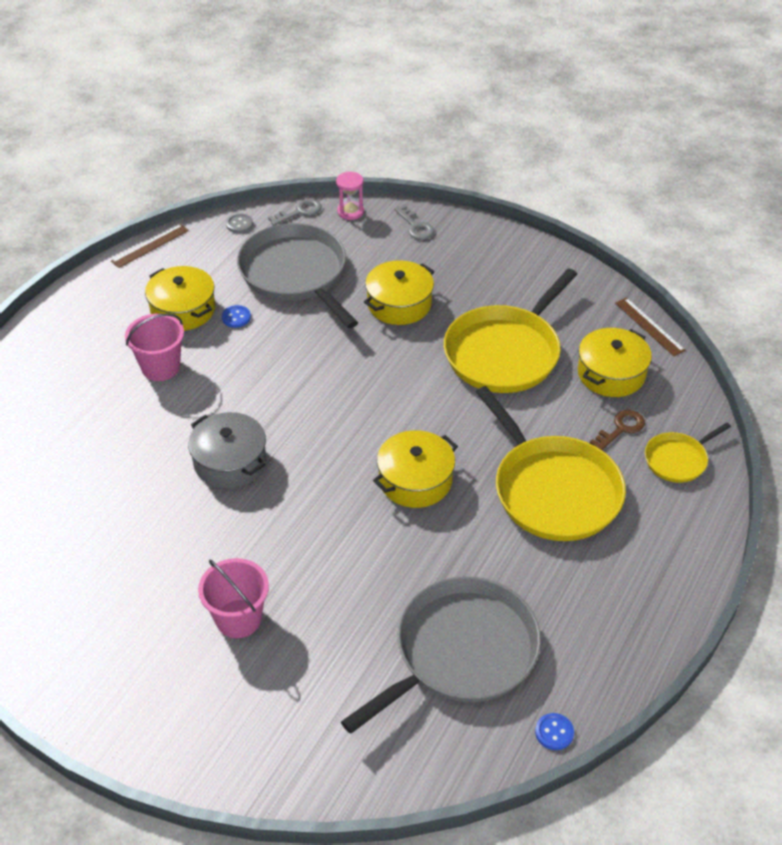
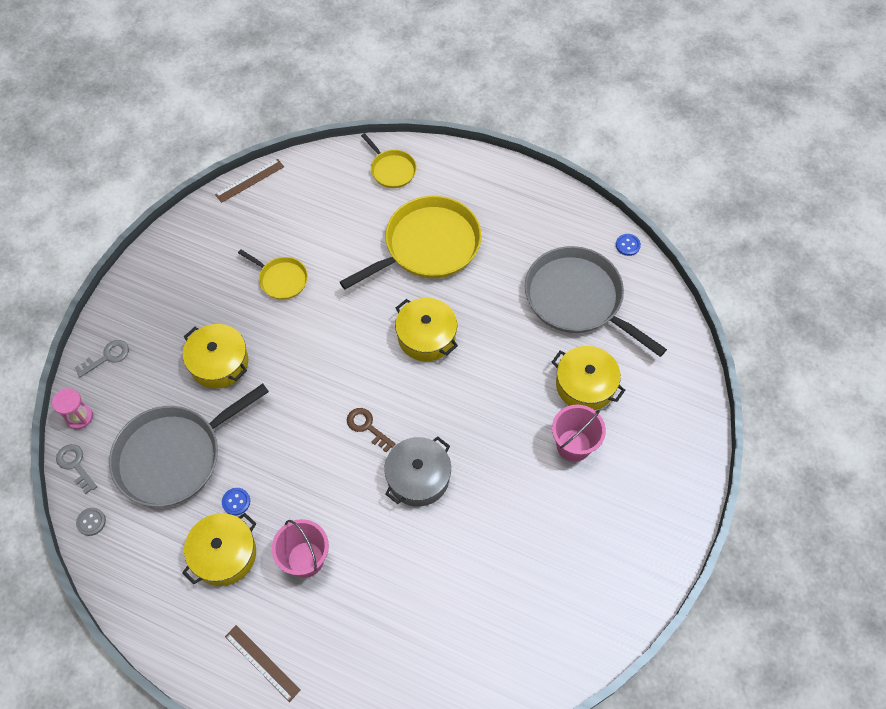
camera: 95 degrees left, 15 degrees up
brown ruler [111,224,189,268] -> brown ruler moved to [225,625,301,702]
yellow pan [444,268,577,393] -> yellow pan [238,250,308,300], size x0.50
yellow pot [578,328,652,397] -> yellow pot moved to [552,346,625,410]
brown key [590,410,645,450] -> brown key moved to [347,408,395,452]

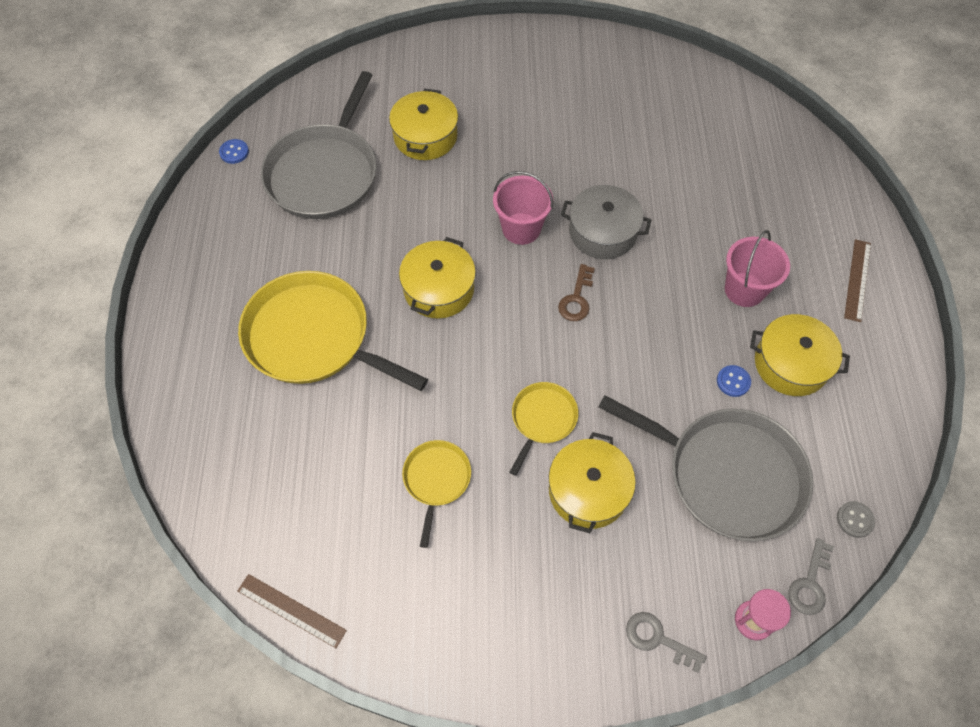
camera: 115 degrees left, 0 degrees up
yellow pan [361,133,417,188] -> yellow pan moved to [509,382,579,476]
pink bucket [552,405,606,462] -> pink bucket moved to [493,171,553,245]

